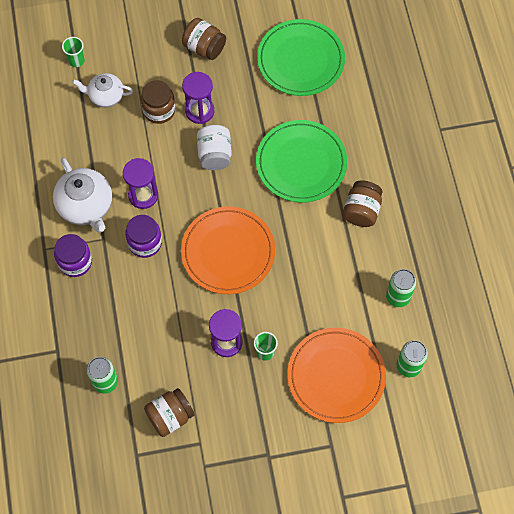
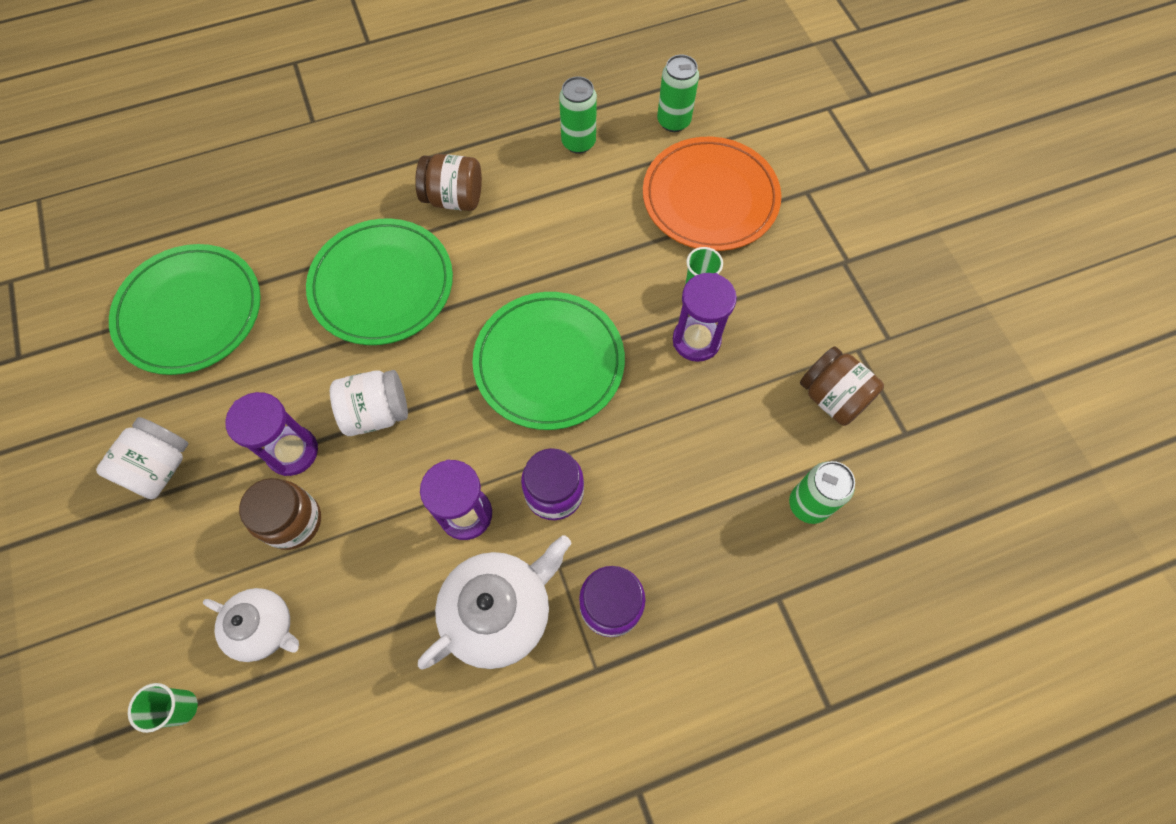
camera: 100 degrees left, 0 degrees up
white teapot [72,73,133,108] -> white teapot turned 60 degrees counterclockwise [203,588,299,662]
orange plate [181,206,275,294] -> green plate [472,292,625,430]
brown jar [182,18,226,60] -> white jar [96,417,188,499]

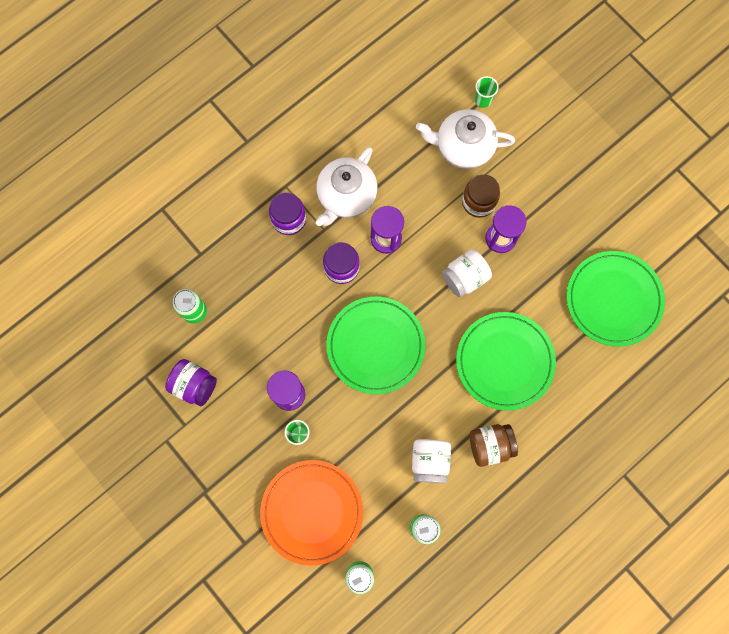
camera: 160 degrees right, 10 degrees up
white jar [96,417,188,499] -> white jar moved to [412,439,451,483]
white teapot [203,588,299,662] -> white teapot [416,109,515,169], size x1.57
brown jar [800,346,884,426] -> purple jar [165,359,217,407]

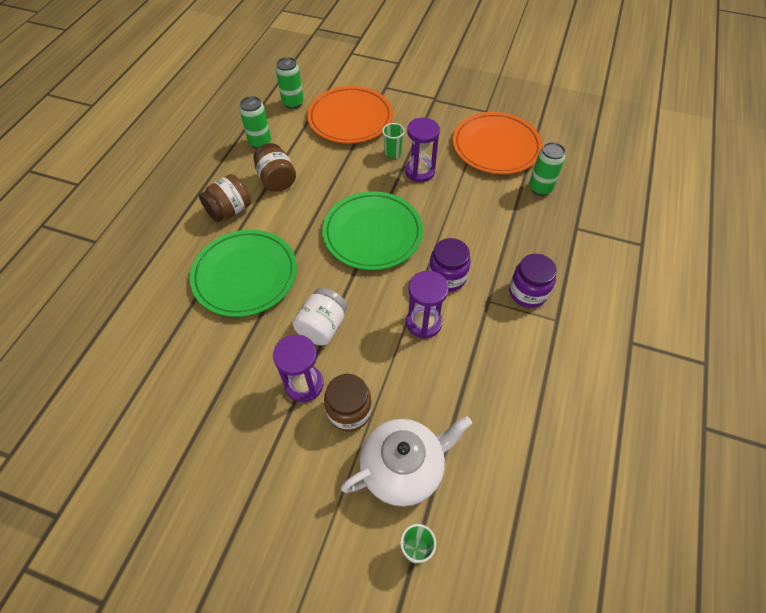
camera: 150 degrees right, 20 degrees down
purple jar [165,359,217,407] -> orange plate [453,112,543,174]
white teapot [316,147,378,226] -> none
white jar [412,439,451,483] -> brown jar [253,143,296,192]
green plate [567,251,665,347] -> none

